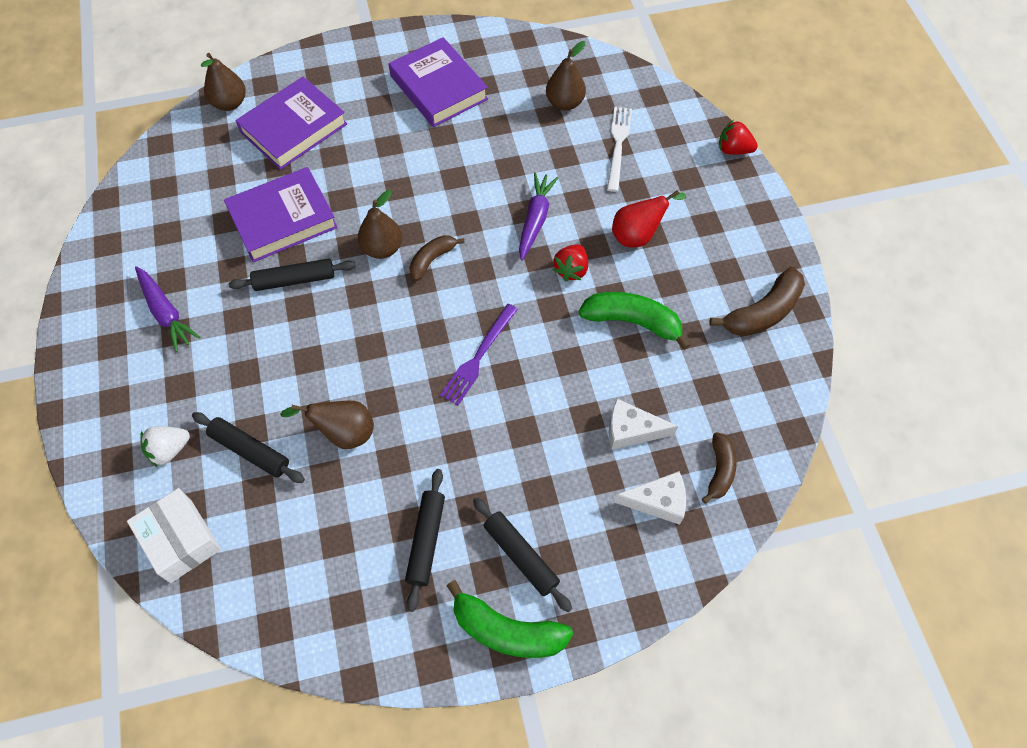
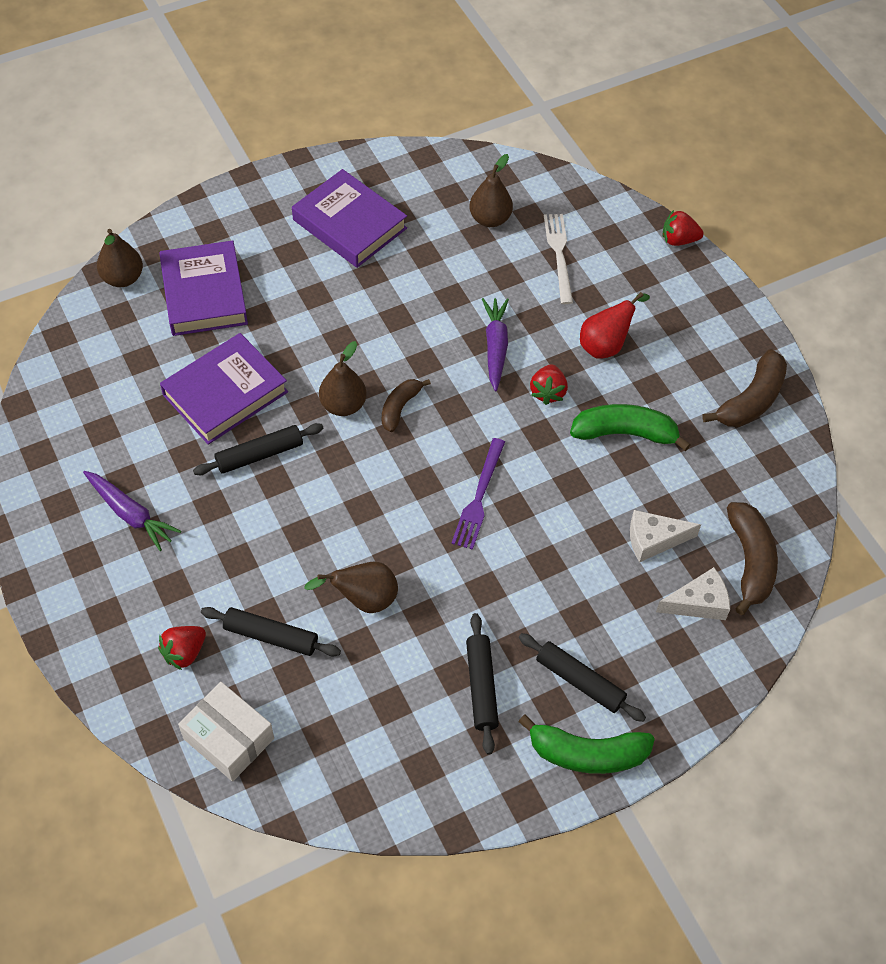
camera: 15 degrees left, 5 degrees down
white strawberry [141,426,190,467] -> red strawberry [158,626,206,670]
purple book [235,77,347,170] -> purple book turned 45 degrees counterclockwise [159,240,248,336]
brown banana [702,432,736,504] -> brown banana [727,502,778,615], size x1.60

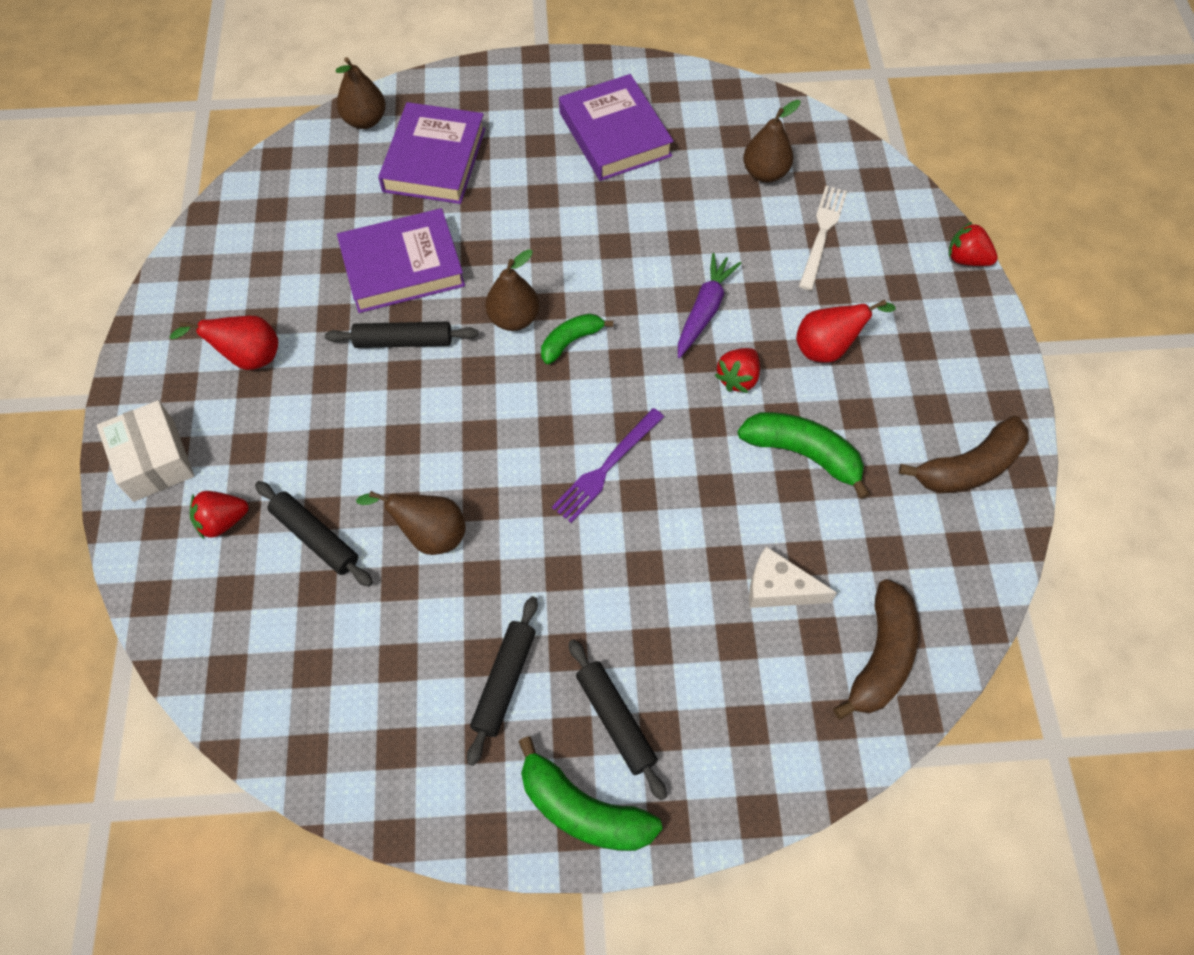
camera: 25 degrees right, 5 degrees up
purple carrot [83,471,181,551] -> red pear [169,316,278,370]
white box [178,682,274,782] -> white box moved to [97,400,194,502]
brown banana [382,379,431,432] -> green banana [541,313,613,364]
white cheese [656,567,730,620] -> none

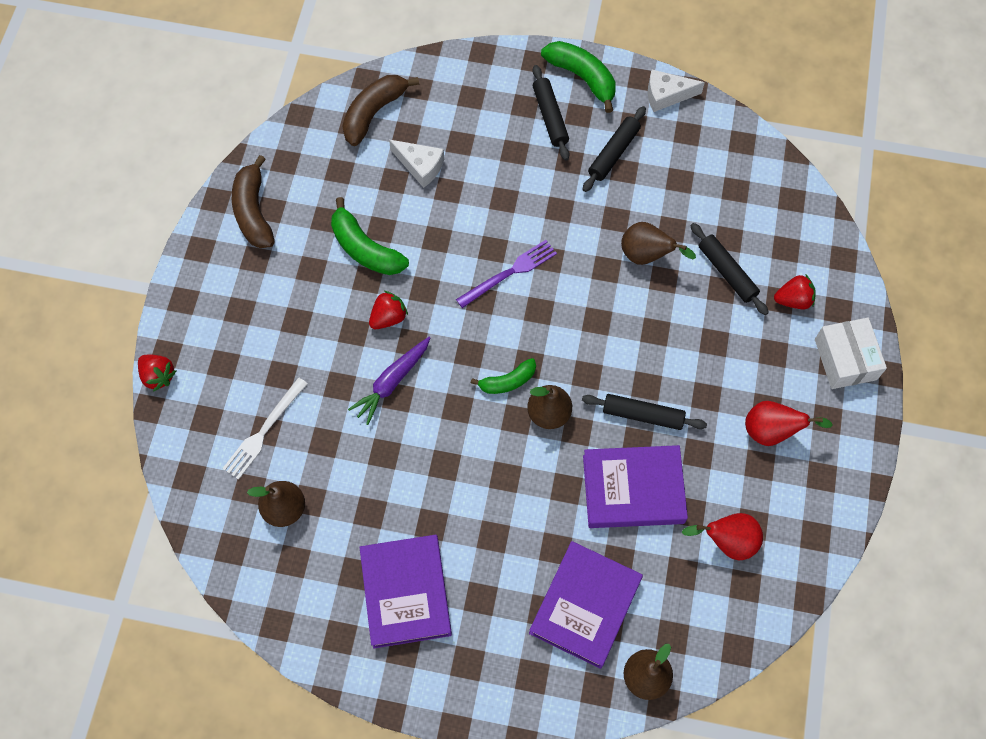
camera: 165 degrees left, 5 degrees up
red pear [796,299,896,363] -> red pear moved to [682,513,763,560]
brown banana [899,416,1029,493] -> brown banana turned 90 degrees counterclockwise [232,155,274,248]
none -> white cheese [648,70,705,112]

